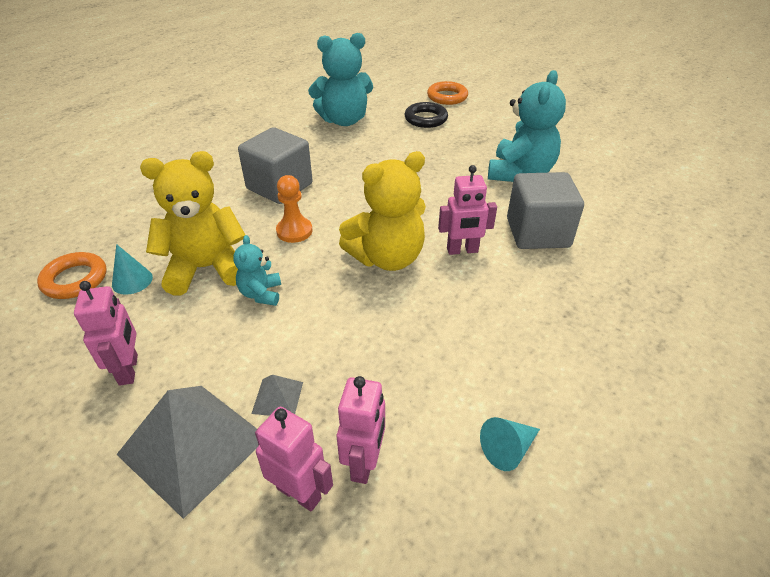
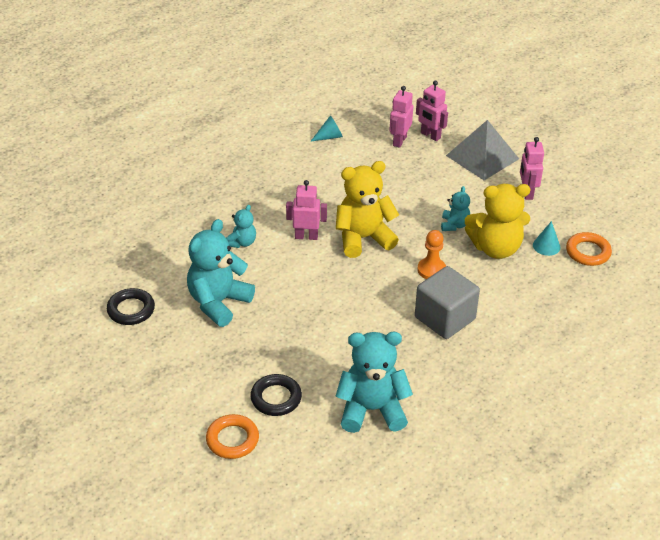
camera: 170 degrees left, 0 degrees up
grey pyramid [251,375,303,416] -> none
grey cube [507,172,584,249] -> turquoise teddy bear [226,205,256,248]
none -> black ring [107,288,155,325]

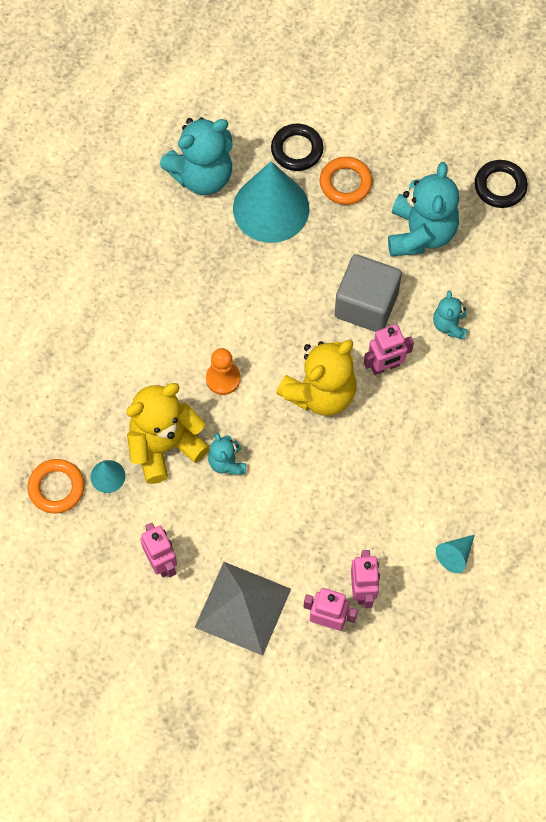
camera: 155 degrees right, 25 degrees up
orange ring [206,414,259,459] -> orange ring moved to [320,157,373,205]
grey cube [415,266,480,339] -> grey cube moved to [335,254,402,332]
none -> turquoise cone [233,161,309,243]

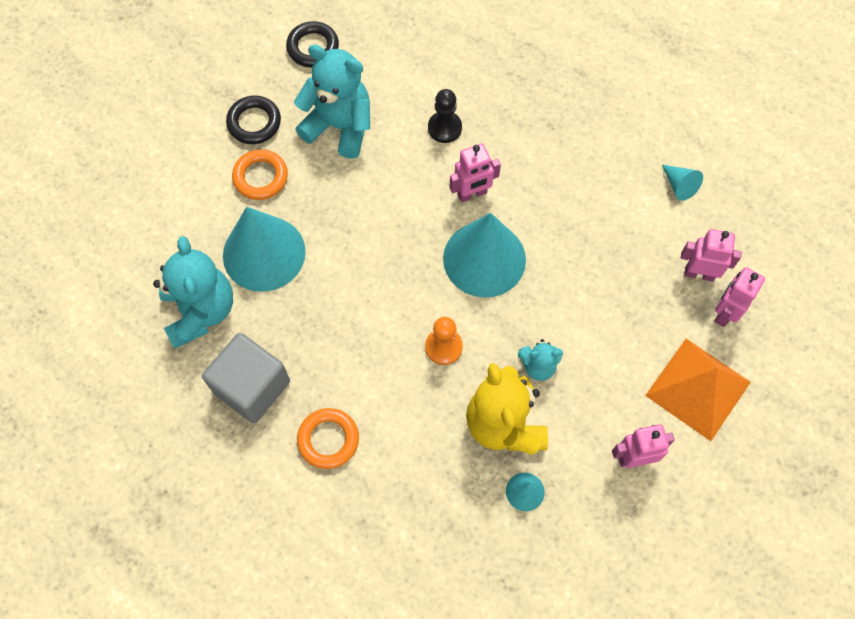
camera: 75 degrees left, 0 degrees up
orange ring [27,459,85,513] -> orange ring moved to [297,408,359,469]
grey pyramid [195,562,291,656] -> orange pyramid [645,339,751,441]
black ring [271,124,324,171] -> black ring moved to [226,96,281,144]
yellow teddy bear [276,340,357,416] -> turquoise cone [443,213,526,298]
grey cube [335,254,402,332] -> grey cube moved to [202,333,290,423]
pink robot [364,324,414,375] -> pink robot turned 75 degrees clockwise [449,143,501,203]
turquoise teddy bear [433,291,467,340] -> black pawn [428,89,462,143]

